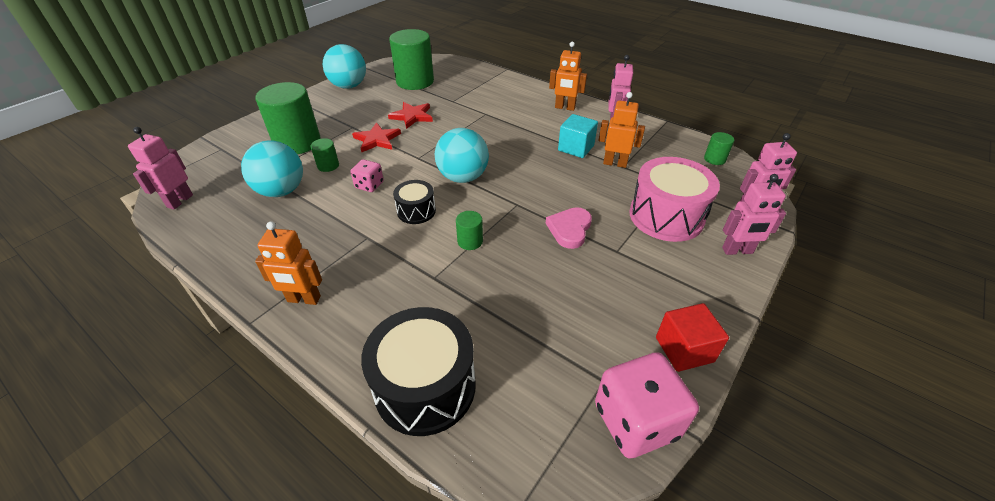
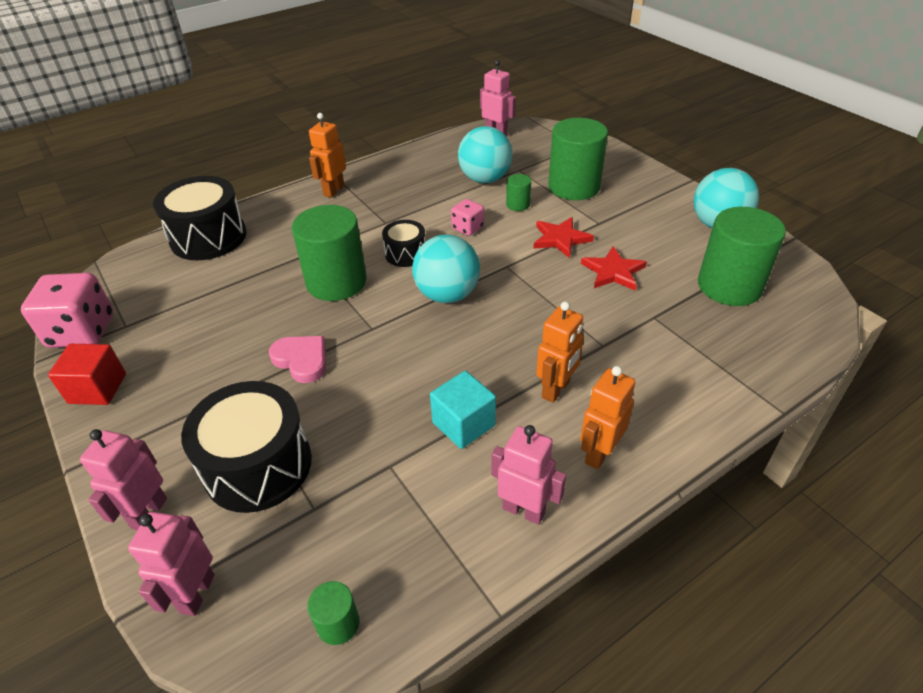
camera: 110 degrees right, 0 degrees up
green cylinder [456,211,483,250] -> green cylinder [292,205,366,301], size x2.24
orange robot [599,92,645,168] -> orange robot moved to [536,302,584,403]
pink drum [630,157,720,242] -> black drum [181,381,312,513]

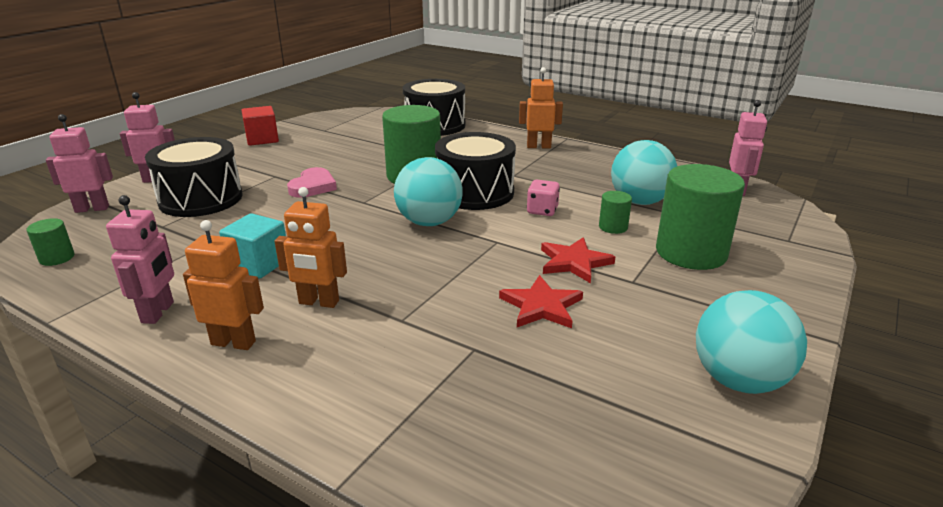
camera: 65 degrees right, 15 degrees down
pink dice [21,273,113,348] -> none
black drum [382,220,426,267] -> black drum [435,132,516,210], size x1.86
green cylinder [698,207,786,306] -> none

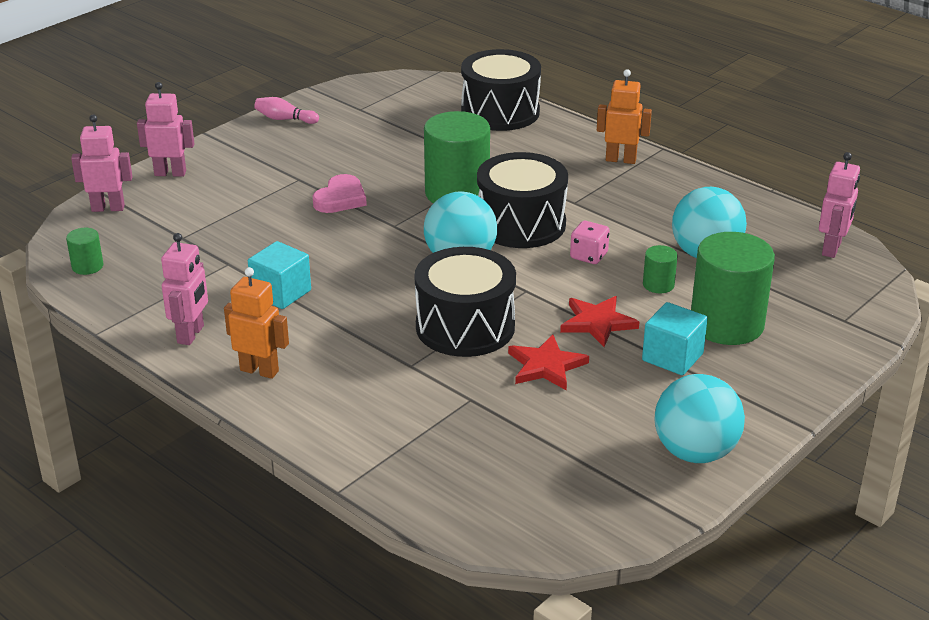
camera: 10 degrees right, 5 degrees up
black drum [145,137,243,217] -> black drum moved to [415,247,516,357]
red cube [241,106,279,146] -> pink bowling pin [254,97,319,124]
orange robot [274,187,347,308] -> none
none -> turquoise cube [642,302,708,375]

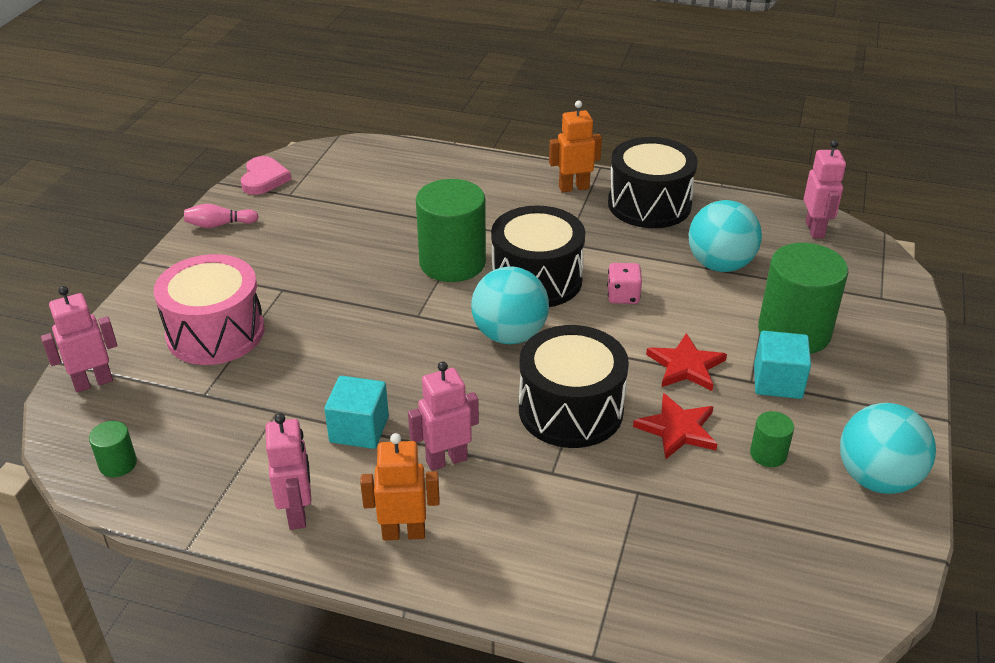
camera: 25 degrees left, 5 degrees up
pink robot [137,82,195,177] -> pink robot moved to [408,361,479,471]
pink heart [313,174,367,213] -> pink heart moved to [241,156,291,195]
black drum [461,49,541,131] -> black drum moved to [608,137,698,228]
green cylinder [643,245,678,293] -> green cylinder moved to [750,411,794,467]
none -> pink drum [154,254,265,365]

